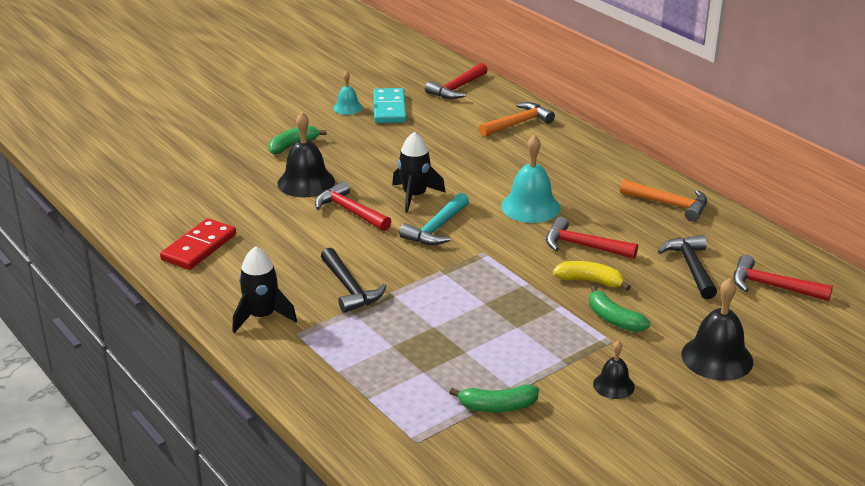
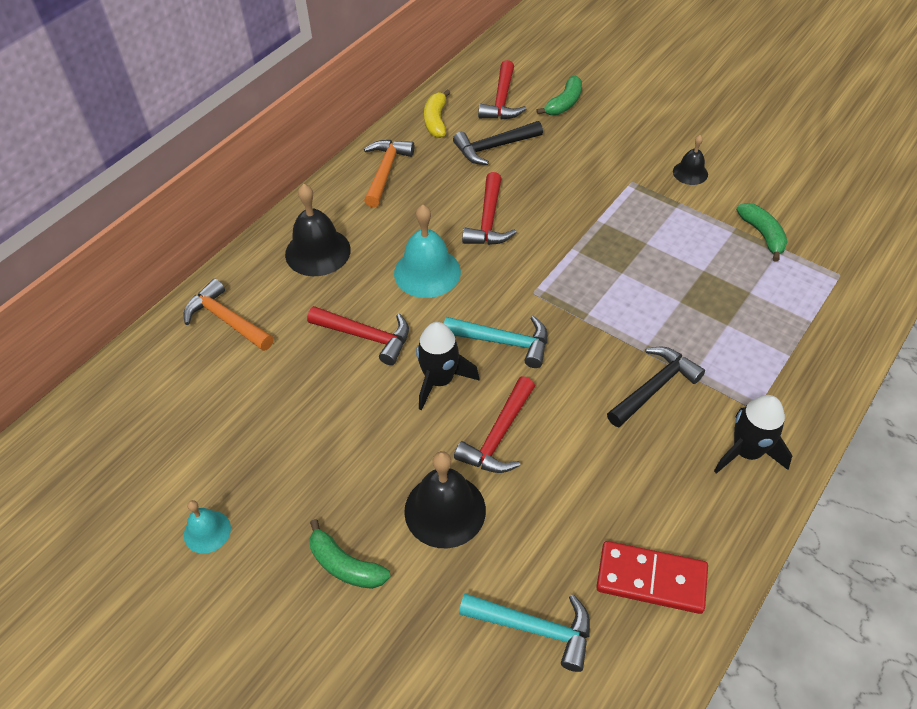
camera: 105 degrees left, 20 degrees up
turquoise domino [373,88,407,123] -> none
red hammer [425,63,488,99] -> red hammer moved to [307,306,409,365]
yellow banana [553,261,631,290] -> yellow banana moved to [424,89,450,138]
green banana [589,286,650,332] -> green banana moved to [536,75,582,115]
black bell [681,278,753,381] -> black bell moved to [285,184,351,276]
none -> turquoise hammer [459,593,590,672]

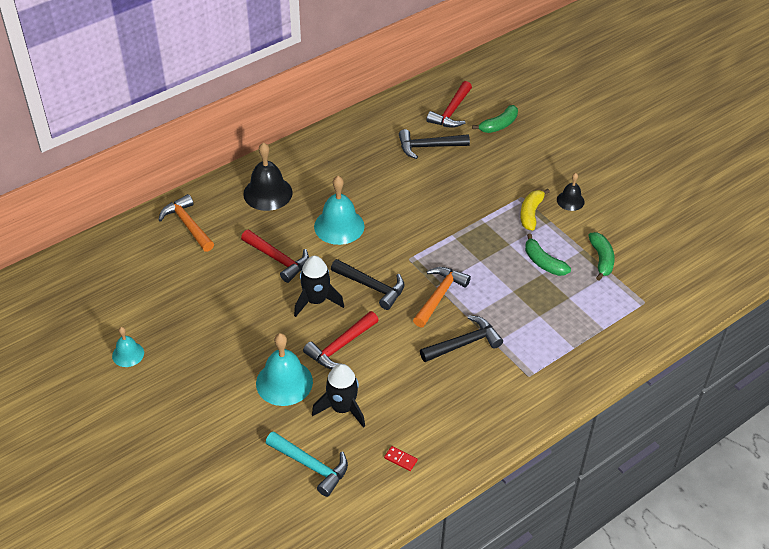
camera: 15 degrees right, 5 degrees down
green banana [309,519,390,589] -> green banana moved to [525,234,571,276]
orange hammer [364,140,414,208] -> orange hammer moved to [413,267,471,327]
black bell [404,451,486,548] -> turquoise bell [256,333,313,406]
yellow banana [424,89,450,138] -> yellow banana moved to [520,189,550,231]
turquoise hammer [444,316,547,368] -> black hammer [331,259,404,310]
red hammer [462,172,517,245] -> none
red domino [596,541,708,614] -> red domino [384,446,418,471], size x0.42
black rocket [714,395,792,474] -> black rocket moved to [312,364,365,428]

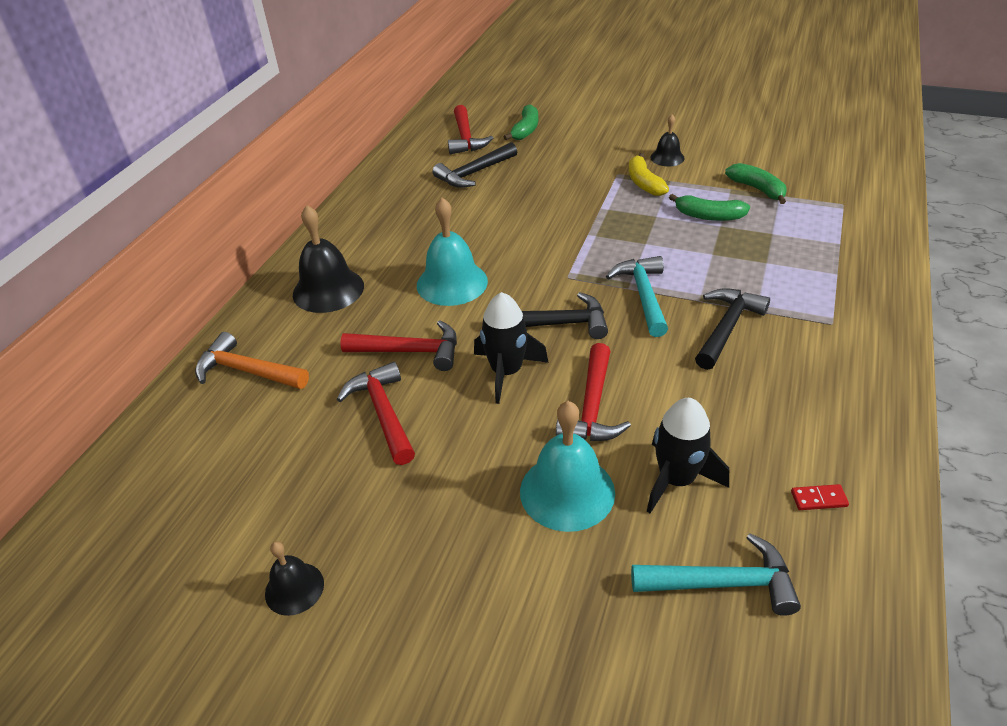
camera: 30 degrees left, 5 degrees down
turquoise bell [112,327,144,367] -> black bell [265,542,324,616]
orange hammer [413,267,471,327] -> turquoise hammer [606,256,668,337]
none -> red hammer [337,362,415,465]

